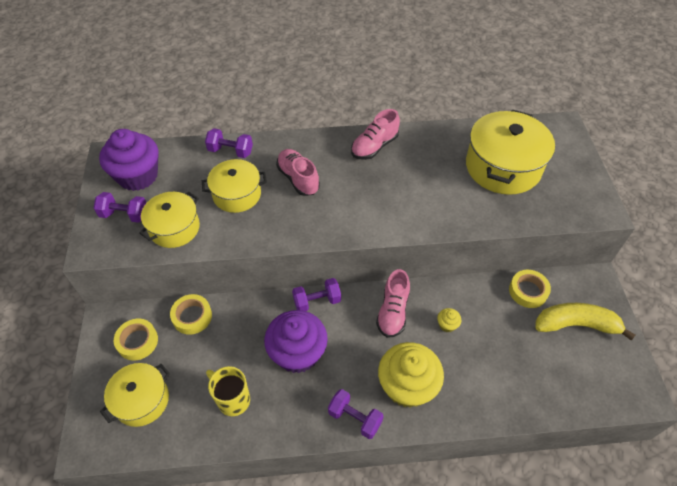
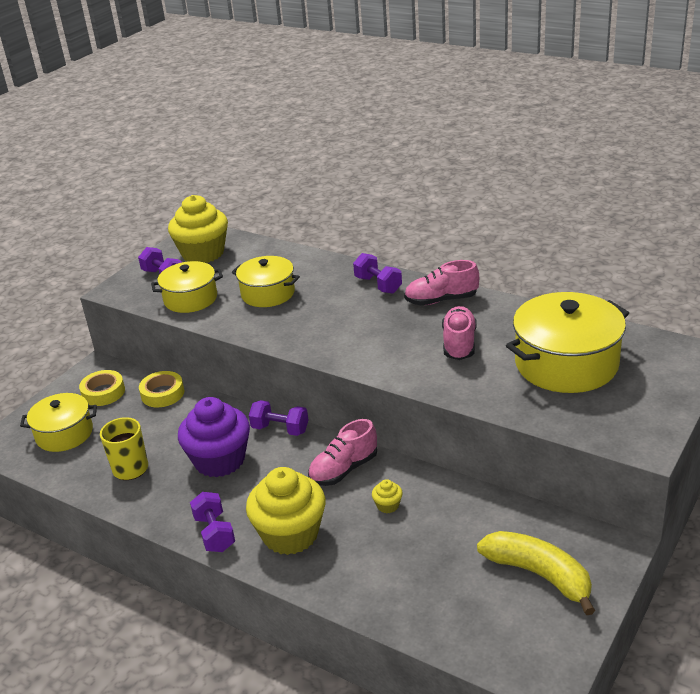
camera: 40 degrees right, 20 degrees down
purple cupcake [99,129,159,191] -> yellow cupcake [168,195,228,263]
purple dumbbell [205,128,253,158] -> purple dumbbell moved to [353,253,402,294]
pink shoe [276,149,320,196] -> pink shoe moved to [442,306,477,360]
yellow tape [509,270,551,308] -> none

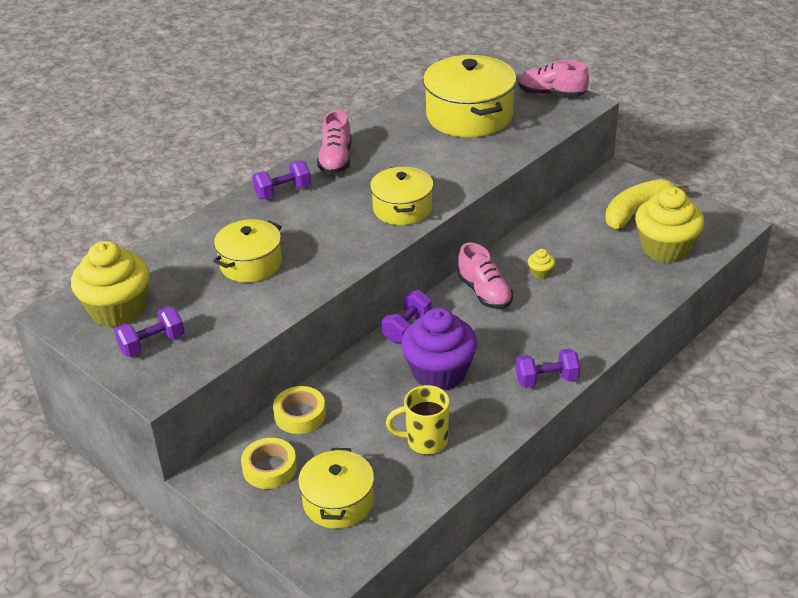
camera: 80 degrees left, 5 degrees up
yellow pot [151,261,223,313] -> yellow pot moved to [370,166,433,225]
yellow cupcake [246,467,325,555] -> yellow cupcake moved to [635,187,704,263]
pink shoe [442,306,477,360] -> pink shoe moved to [518,60,589,97]

